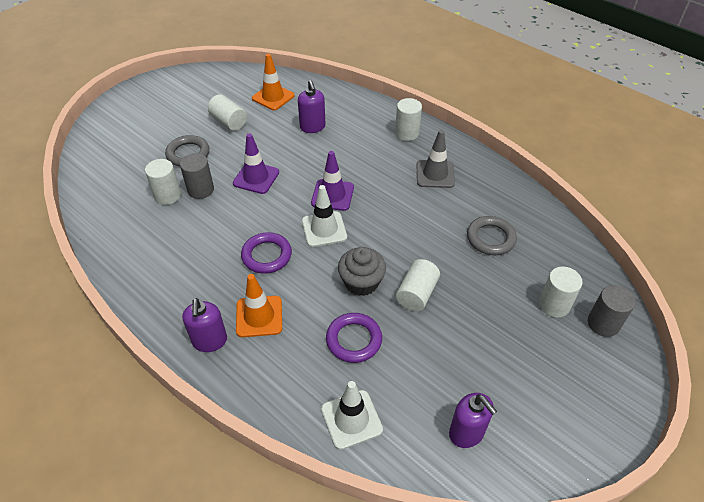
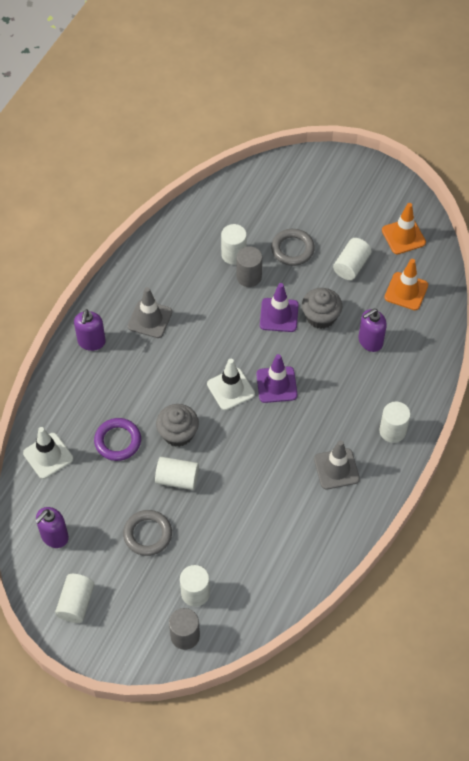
camera: 75 degrees right, 10 degrees up
purple soap dispenser [182,298,227,352] -> purple soap dispenser turned 60 degrees counterclockwise [74,309,106,351]
orange traffic cone [236,274,282,337] -> orange traffic cone moved to [382,203,426,254]
purple ring [241,232,292,274] -> none
grey ring [467,216,517,255] -> grey ring moved to [123,510,172,556]
none -> white cylinder [55,574,94,623]
none -> grey traffic cone [128,287,172,338]
none -> grey cupcake [302,288,342,329]

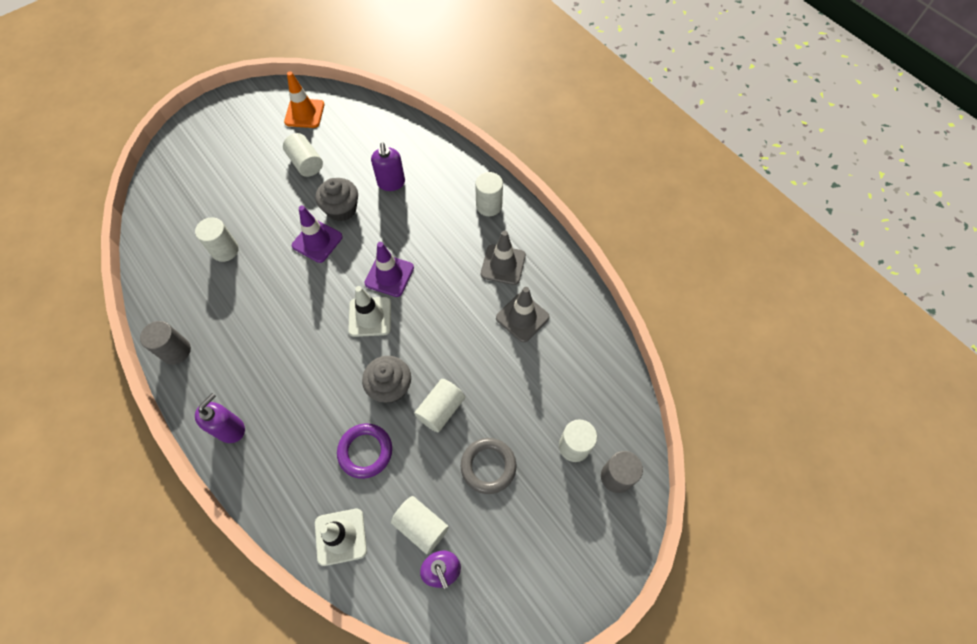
camera: 65 degrees left, 5 degrees up
white cylinder [55,574,94,623] -> white cylinder moved to [391,496,449,554]
purple soap dispenser [74,309,106,351] -> purple soap dispenser turned 90 degrees counterclockwise [195,393,245,443]
grey traffic cone [128,287,172,338] -> grey traffic cone moved to [496,287,550,342]
grey cylinder [237,246,262,287] -> grey cylinder moved to [140,321,191,365]
grey ring [271,229,315,266] -> none
orange traffic cone [385,259,428,310] -> none

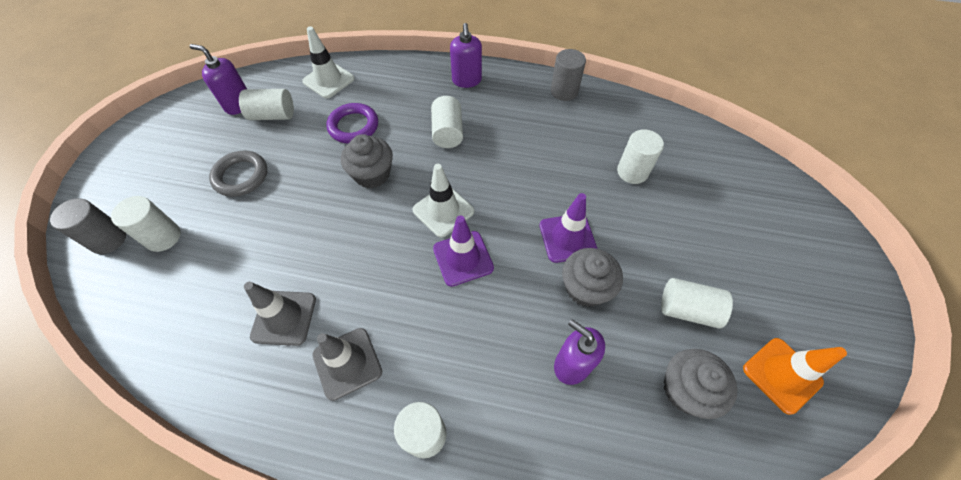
camera: 140 degrees right, 5 degrees down
white cylinder [414,379,465,432] -> white cylinder moved to [431,96,463,148]
none -> grey cupcake [664,349,737,419]

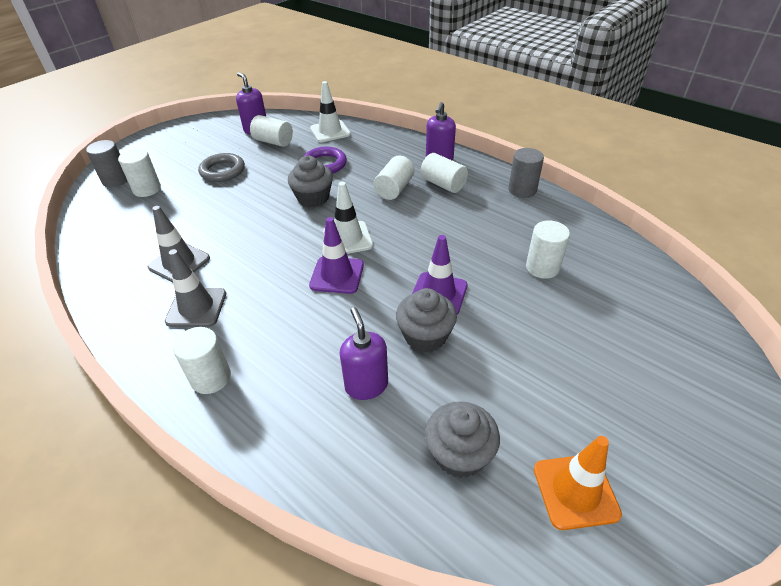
camera: 30 degrees right, 15 degrees down
white cylinder [661,278,733,329] -> white cylinder moved to [420,153,468,193]

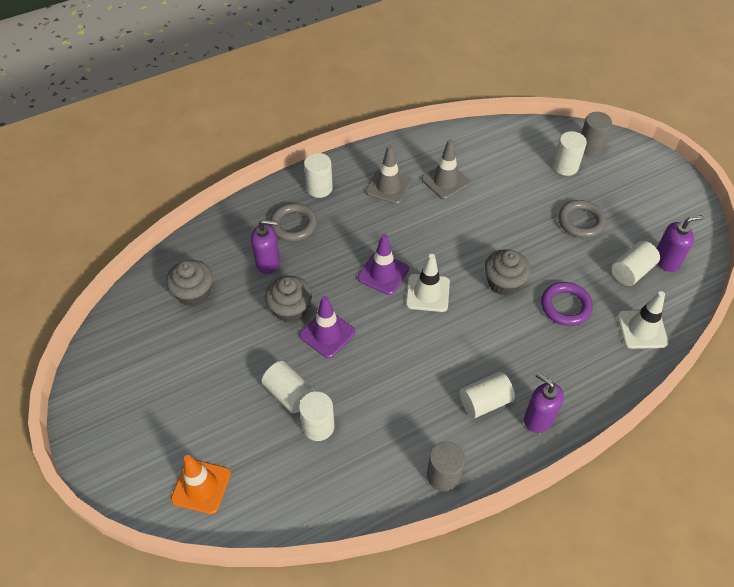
camera: 110 degrees right, 10 degrees up
white cylinder [374,156,414,200] -> white cylinder moved to [261,361,314,413]
orange traffic cone [534,436,622,530] -> orange traffic cone moved to [171,455,231,514]
none -> grey ring [270,203,317,242]

